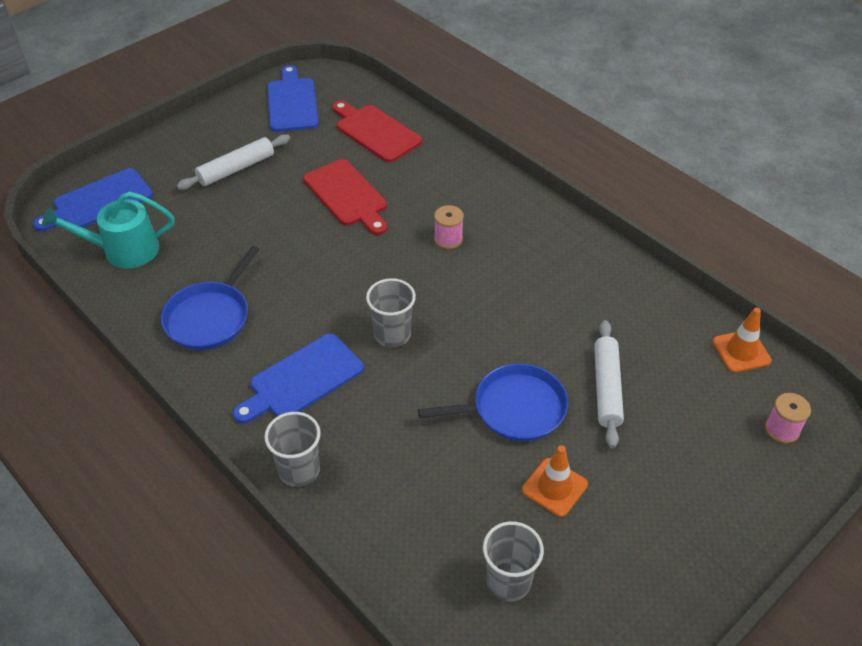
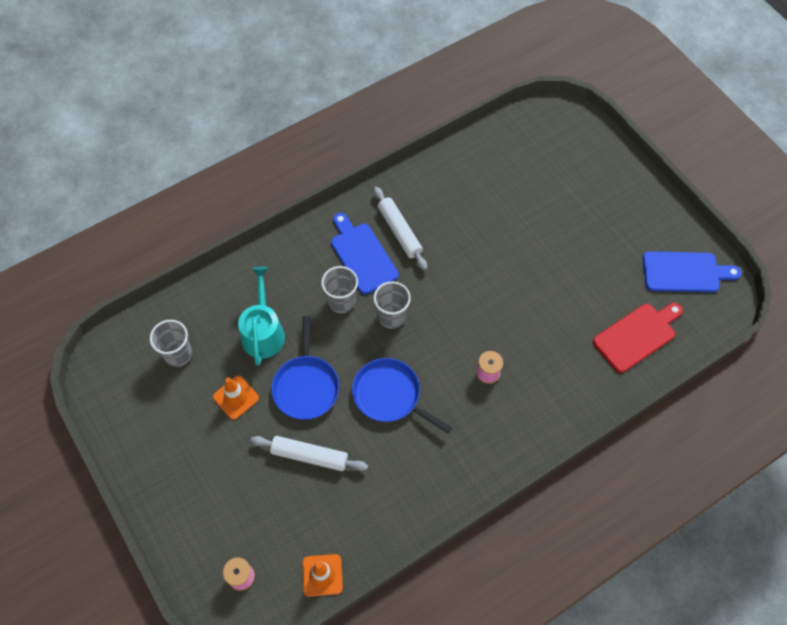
camera: 100 degrees right, 15 degrees up
blue cutting board [33,168,153,232] -> none
turquoise watering can [42,191,175,268] -> turquoise watering can moved to [238,267,285,366]
blue pan [161,246,260,350] -> blue pan moved to [352,358,452,433]
white rolling pin [177,134,290,190] -> white rolling pin moved to [374,187,427,270]
grey cup [264,412,321,487] -> grey cup moved to [321,266,358,313]
red cutting board [303,159,387,235] -> none

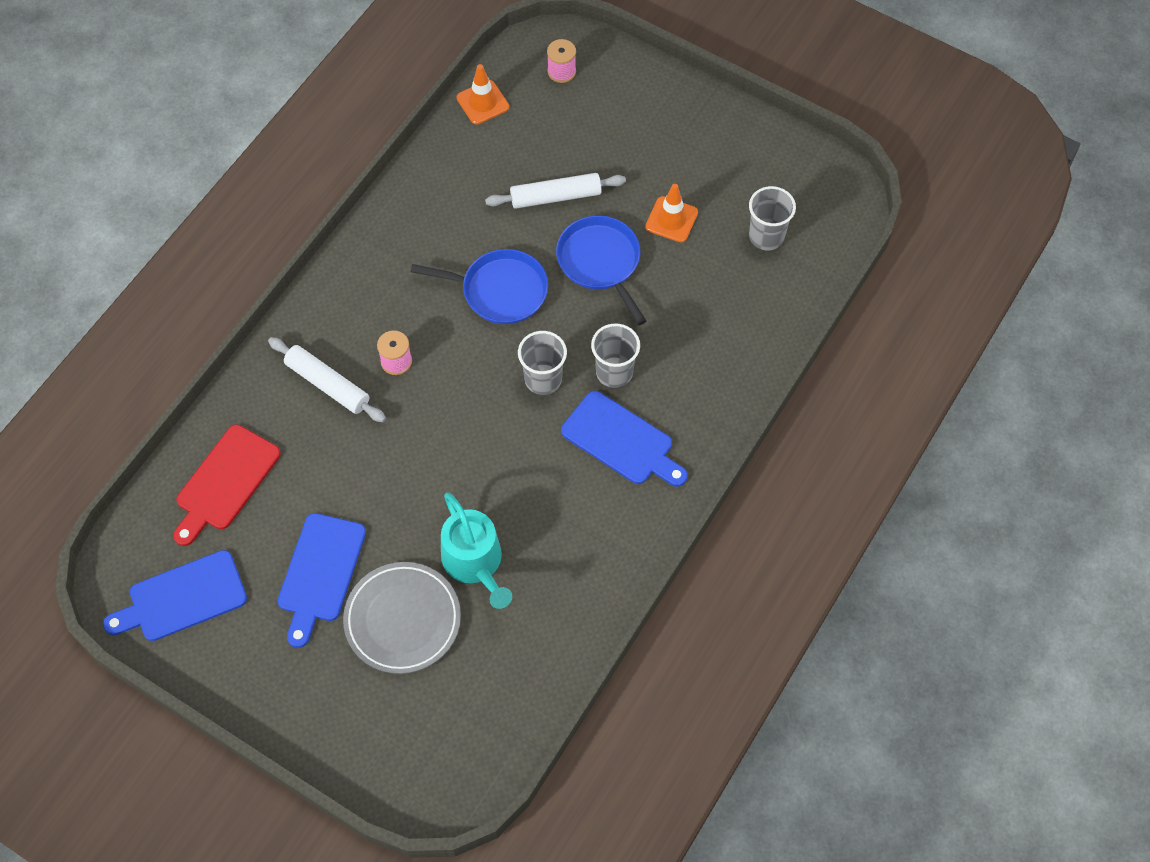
camera: 155 degrees right, 0 degrees up
turquoise watering can [238,267,285,366] -> turquoise watering can moved to [441,493,512,609]
white rolling pin [374,187,427,270] -> white rolling pin moved to [268,337,386,422]
none -> blue cutting board [278,513,366,648]
none -> grey plate [343,562,461,674]

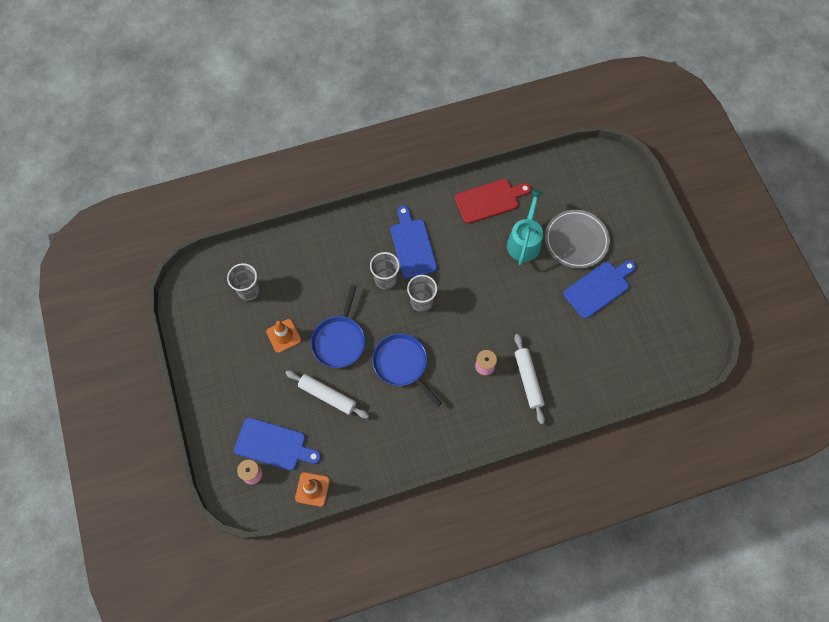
camera: 140 degrees left, 5 degrees up
blue cutting board [103,550,247,641] -> blue cutting board moved to [234,418,321,470]
red cutting board [173,425,281,546] -> red cutting board moved to [455,179,531,224]

